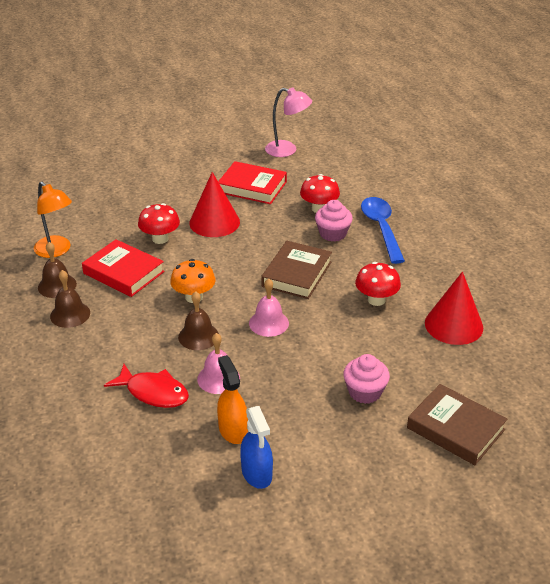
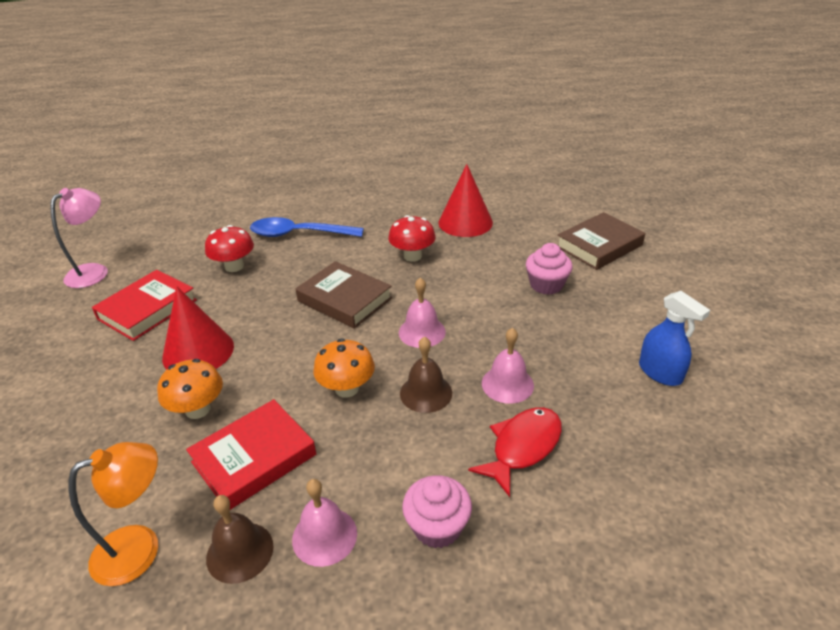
camera: 75 degrees left, 0 degrees up
brown bell [50,270,90,328] -> pink bell [292,479,357,567]
red mushroom [138,203,180,244] -> orange mushroom [157,359,223,419]
orange spray bottle [217,355,248,444] -> none
blue spray bottle [240,406,273,489] -> blue spray bottle turned 60 degrees clockwise [639,291,710,386]
pink cupcake [315,200,353,242] -> pink cupcake moved to [402,475,472,548]

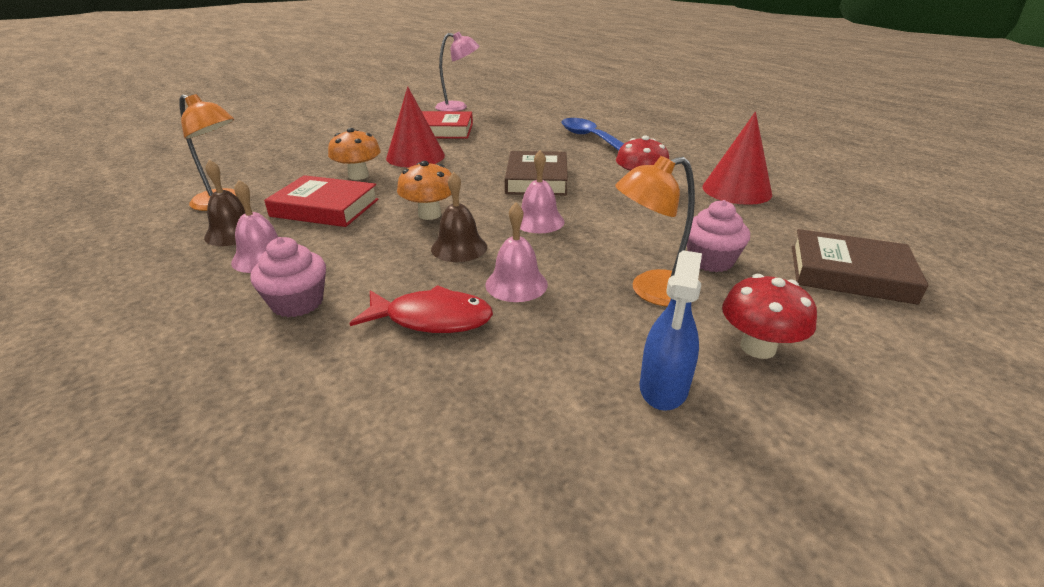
camera: 55 degrees right, 5 degrees down
red mushroom [205,225,254,272] -> red mushroom moved to [722,274,817,359]
none -> orange lamp [615,156,695,306]

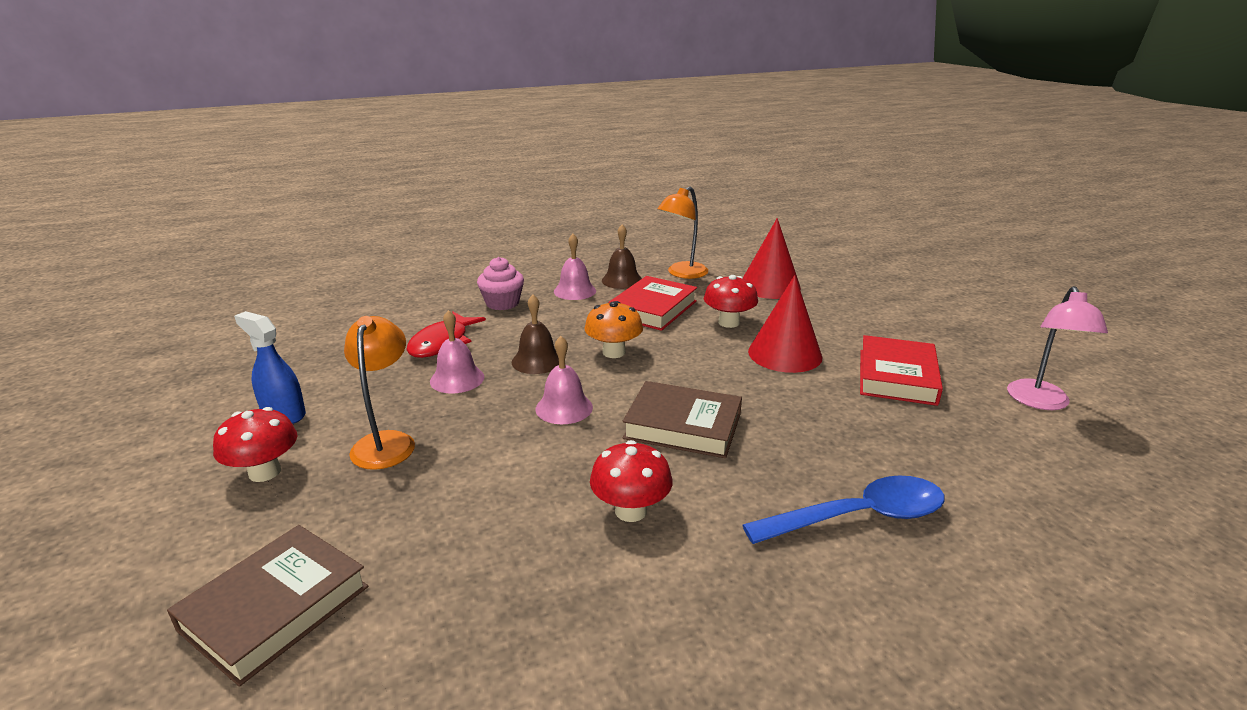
camera: 105 degrees right, 5 degrees down
orange mushroom [328,128,381,180] -> red mushroom [704,275,758,328]
pink cupcake [687,200,750,272] -> none
red cone [702,112,772,205] -> red cone moved to [743,218,801,299]

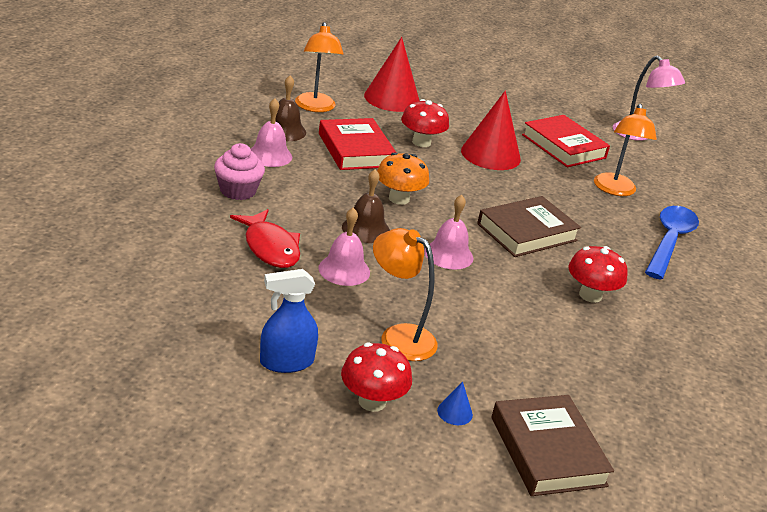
camera: 55 degrees left, 5 degrees up
none -> blue cone [437,381,473,425]
none -> orange lamp [594,103,657,196]

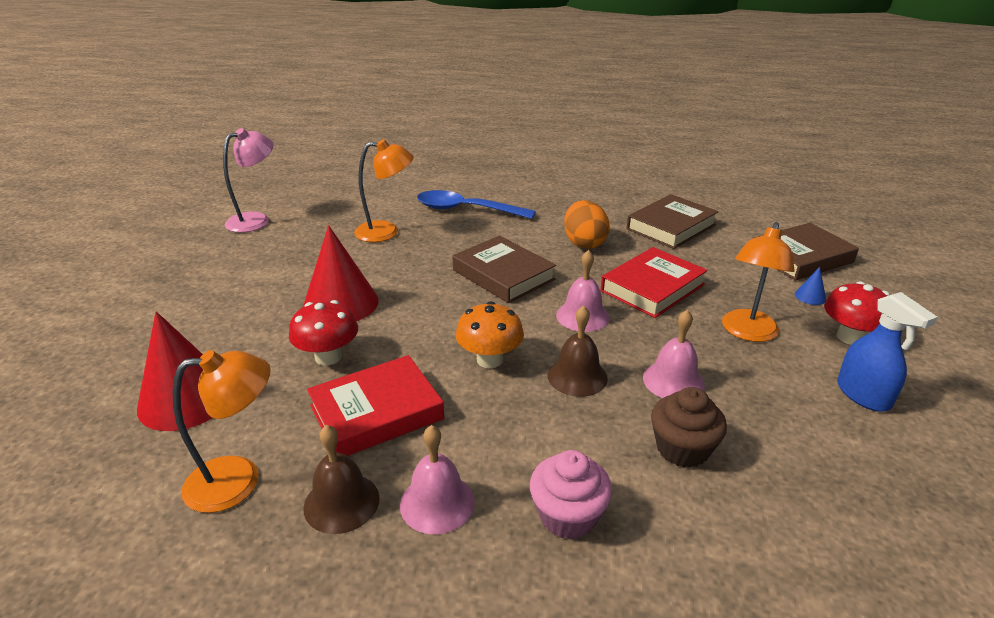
camera: 95 degrees left, 0 degrees up
red fish [230,209,300,268] -> brown cupcake [651,387,727,468]
red book [522,115,610,167] -> red book moved to [600,247,708,318]
red mushroom [568,246,628,303] -> orange egg [564,200,610,249]
none -> brown book [627,194,719,249]

